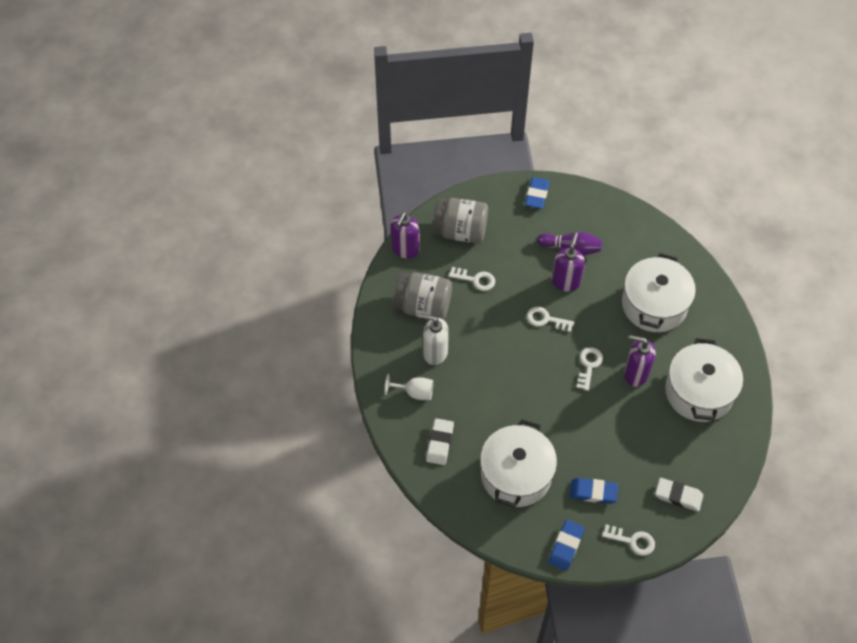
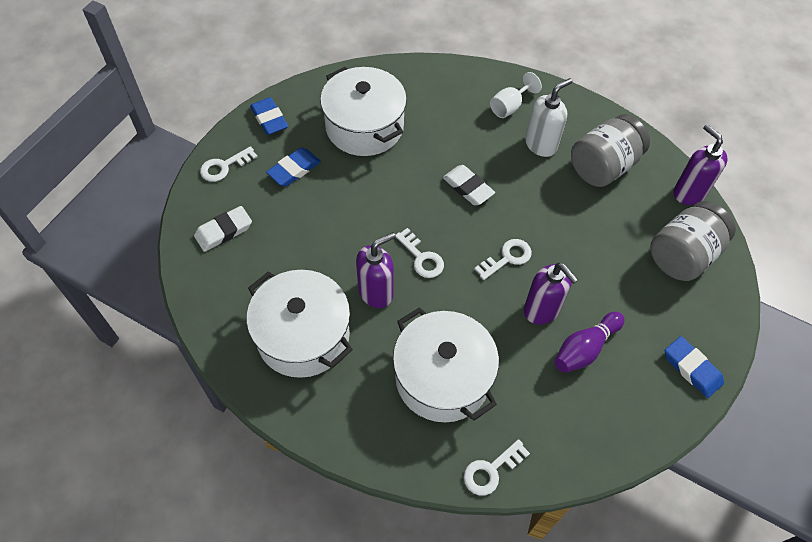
camera: 125 degrees right, 0 degrees up
white eraser [426,418,454,465] -> white eraser moved to [443,165,495,205]
white key [449,267,495,291] -> white key moved to [464,439,530,495]

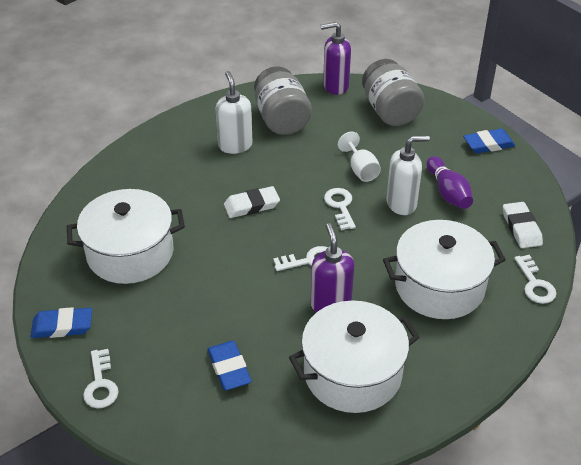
camera: 65 degrees left, 15 degrees down
white eraser [194,206,252,252] -> white eraser moved to [503,202,543,248]
blue eraser [266,148,321,186] -> blue eraser moved to [207,341,252,390]
white goblet [490,72,542,118] -> white goblet moved to [338,132,381,182]
purple soap dispenser [524,262,578,325] -> white soap dispenser [386,135,430,215]

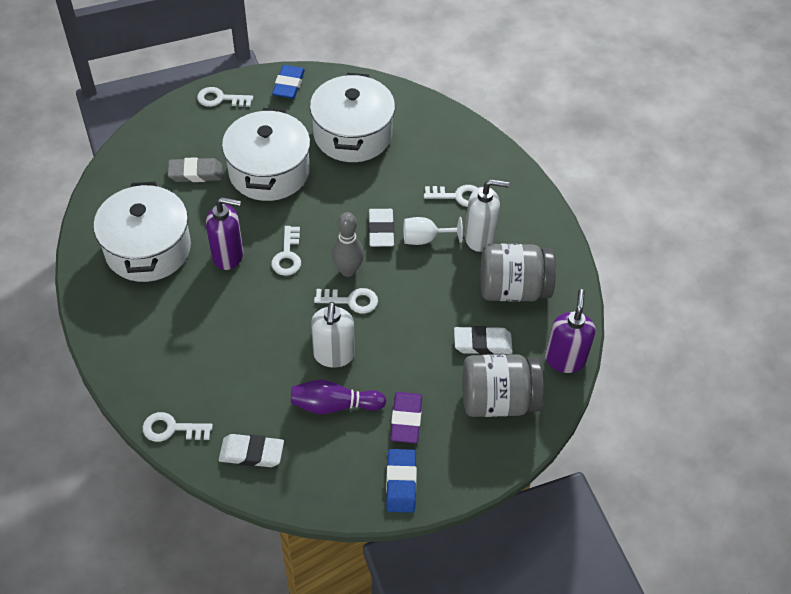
camera: 105 degrees right, 10 degrees up
blue eraser [207,341,252,390] -> grey eraser [168,157,222,182]
white goblet [338,132,381,182] -> white goblet moved to [403,217,463,245]
white pot [383,220,506,319] -> white pot moved to [222,108,310,201]
none -> grey bowling pin [332,212,364,277]
none -> purple eraser [390,392,422,443]
none -> white key [424,185,478,207]
none -> white eraser [454,326,513,355]

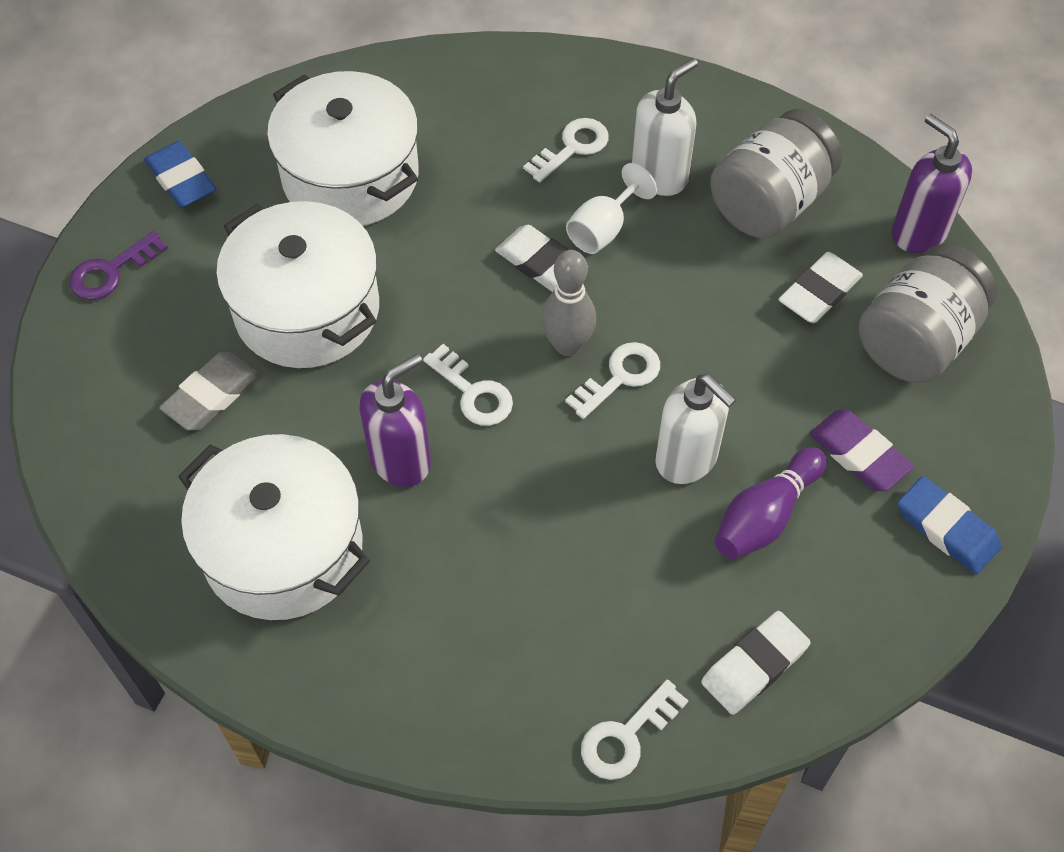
camera: 45 degrees left, 5 degrees up
white key [197,87,253,107] -> purple key [69,231,168,300]

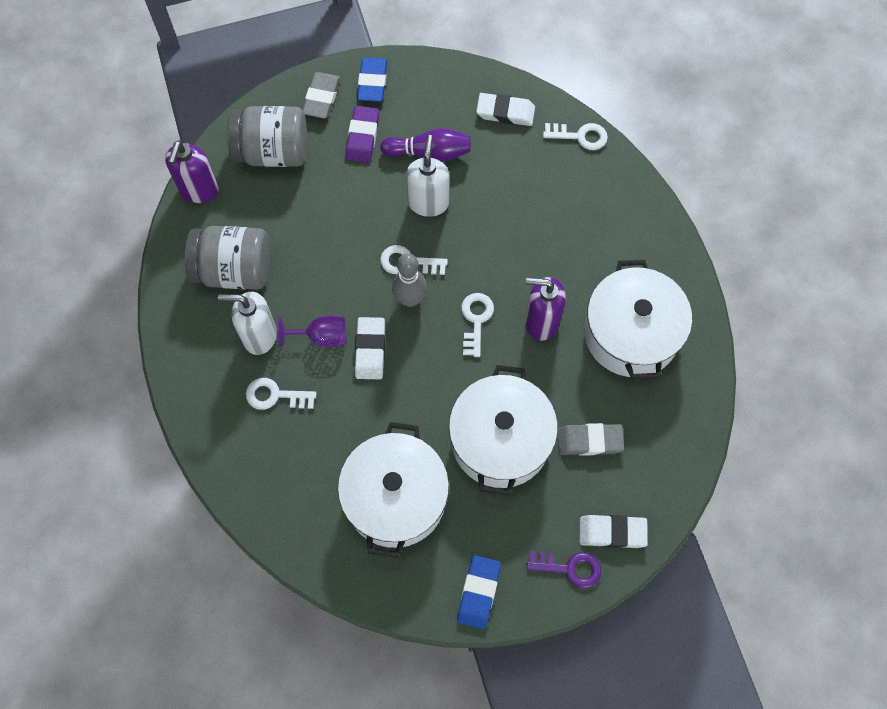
camera: 130 degrees left, 10 degrees up
white goblet [566,163,657,254] -> purple goblet [277,315,346,347]
white eraser [779,252,863,323] -> white eraser moved to [580,515,648,548]
none -> grey eraser [303,72,340,119]

